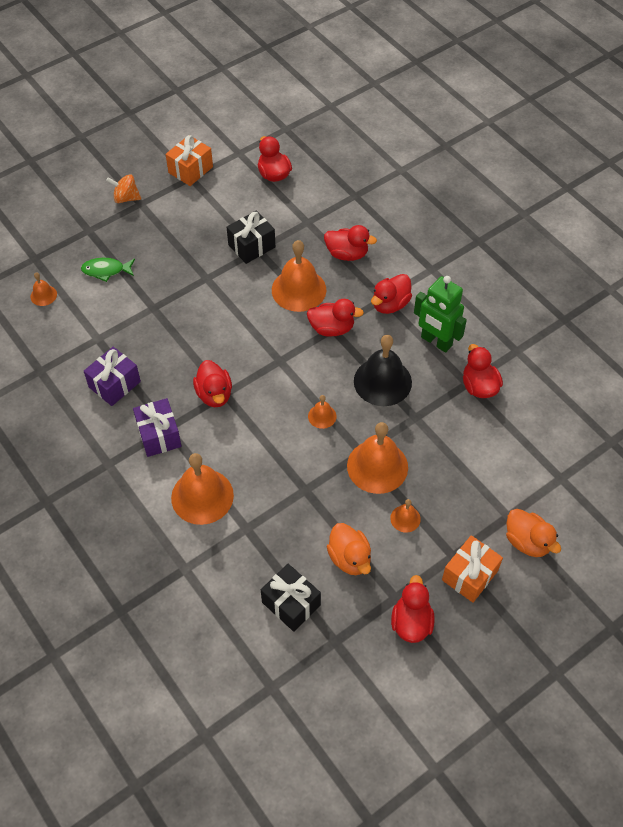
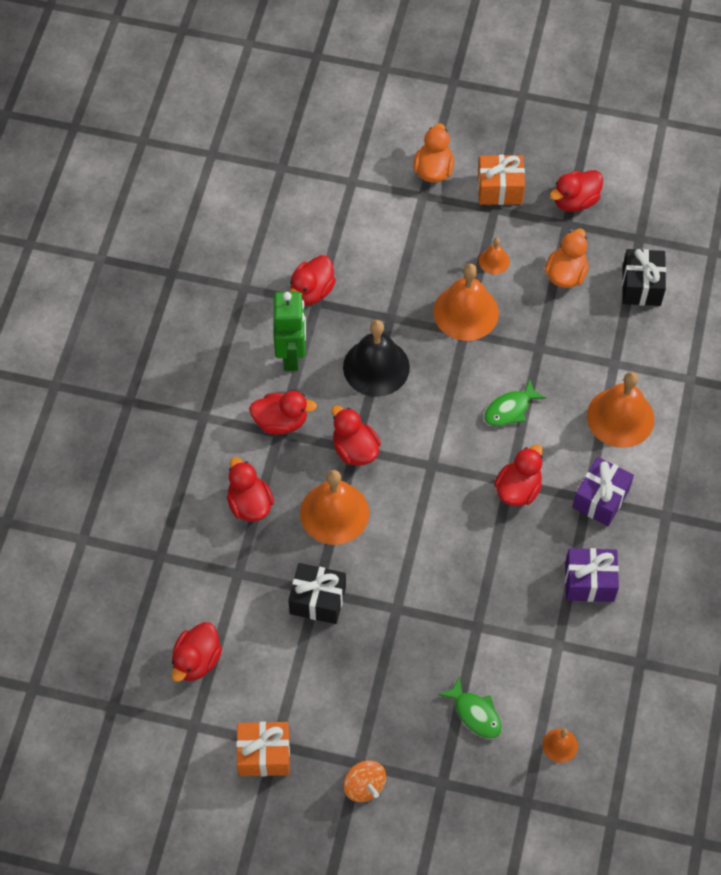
camera: 130 degrees left, 5 degrees up
orange bell [308,395,337,429] -> none
none -> green fish [484,379,546,426]

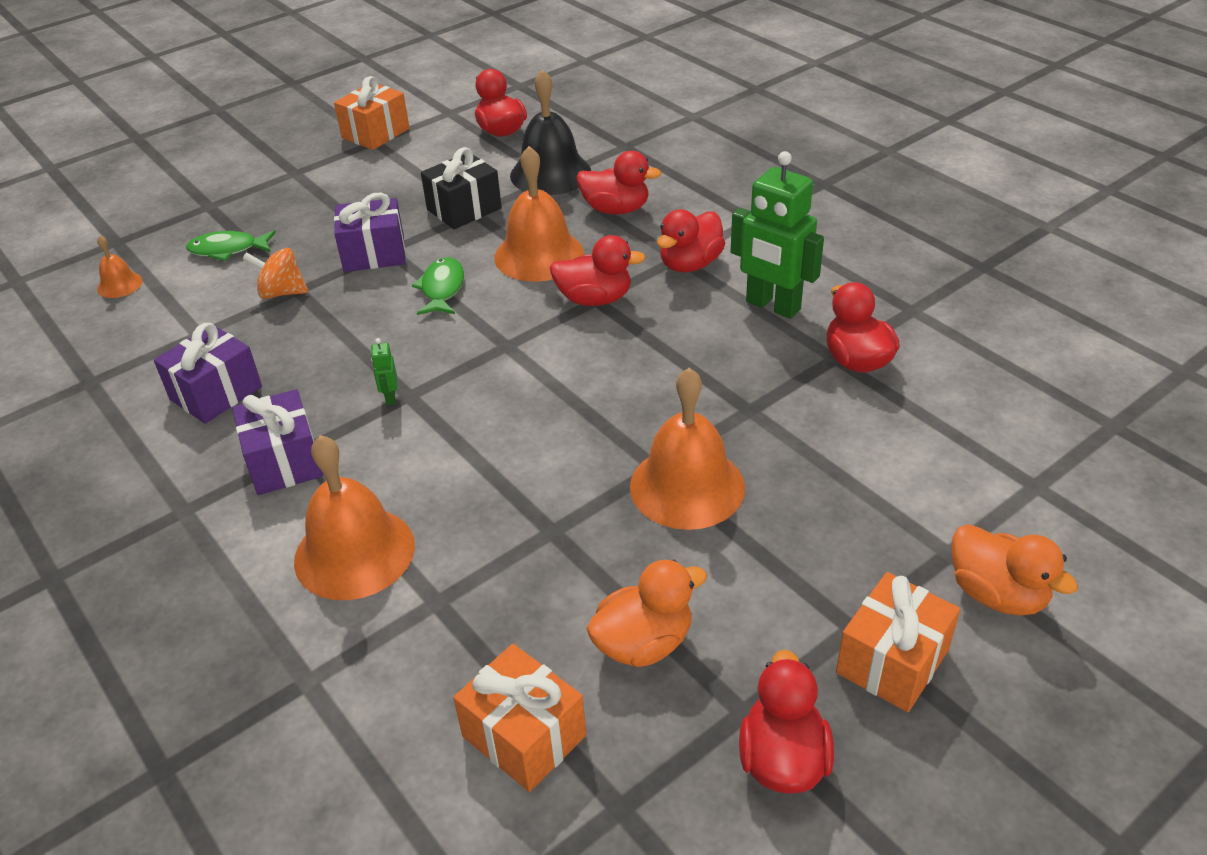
camera: 130 degrees right, 20 degrees down
black bell [343,320,410,397] -> black bell moved to [510,69,591,195]
orange spinning top [344,760,386,802] -> orange spinning top moved to [242,248,308,299]
orange bell [479,238,510,274] -> none
green fish [484,379,546,426] -> green fish moved to [412,257,464,315]
red duck [494,444,543,506] -> green robot [371,338,397,405]
orange duck [545,228,589,288] -> orange duck turned 90 degrees counterclockwise [586,560,707,667]
black gift [622,249,666,306] -> orange gift [453,644,586,792]
none -> purple gift [334,193,405,272]

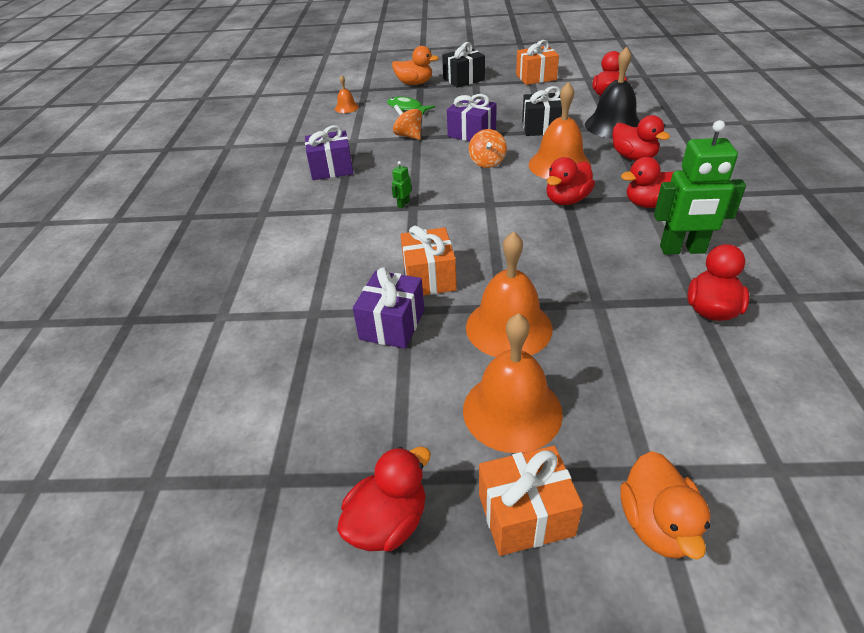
camera: 40 degrees right, 0 degrees up
purple gift [232,389,323,495] -> purple gift moved to [353,267,424,349]
orange bell [294,435,415,600] -> orange bell moved to [463,313,563,453]
green fish [412,257,464,315] -> orange spinning top [469,129,507,168]
orange gift [453,644,586,792] -> orange gift moved to [400,226,457,295]
red duck [550,235,646,306] -> red duck turned 90 degrees clockwise [546,157,595,205]
orange duck [586,560,707,667] -> orange duck moved to [392,46,439,85]
green robot [731,151,824,319] -> green robot turned 75 degrees counterclockwise [654,120,746,255]
none -> black gift [442,42,485,88]

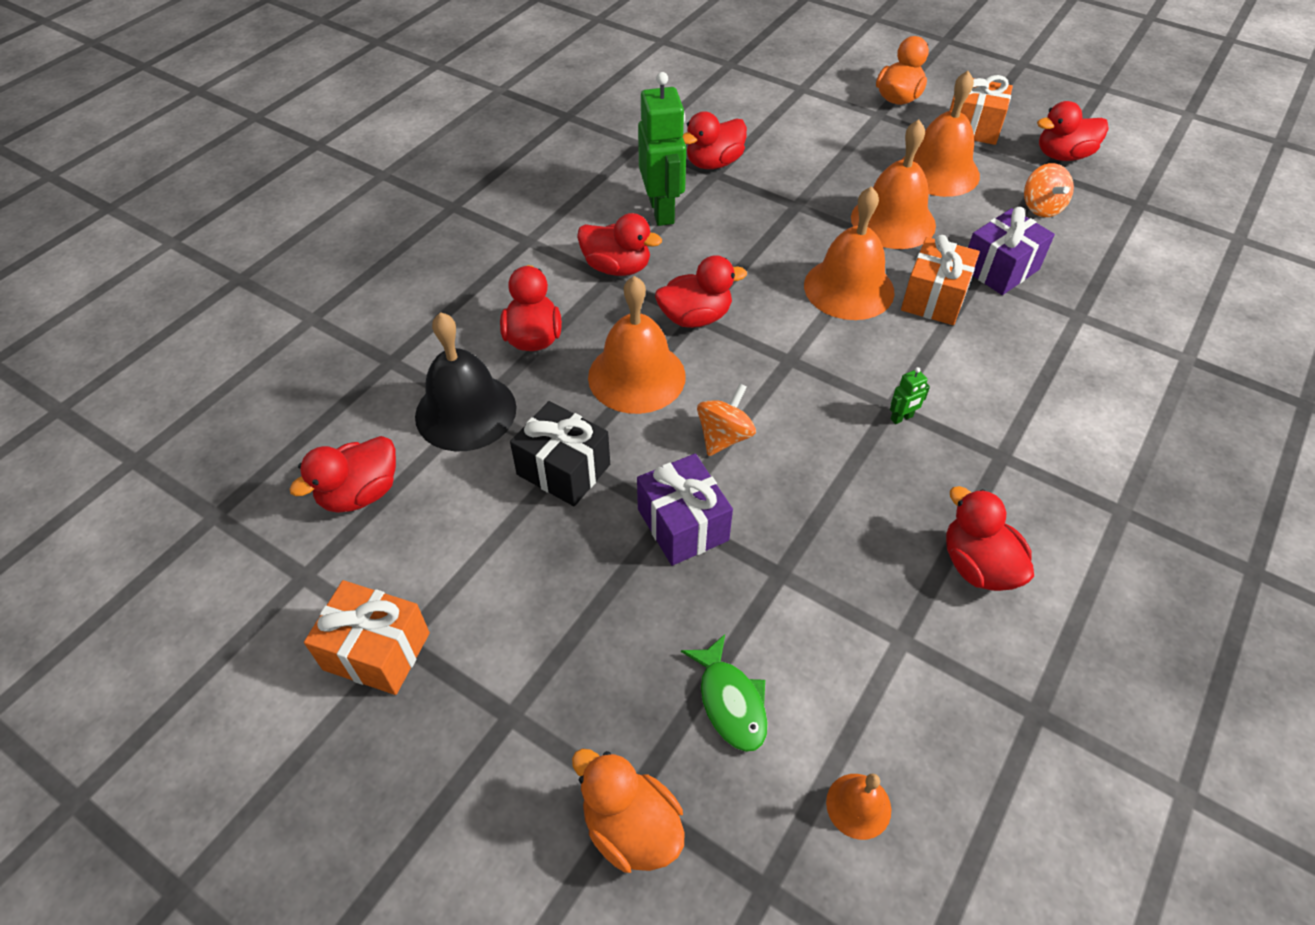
camera: 150 degrees left, 10 degrees up
purple gift [305,125,354,180] -> red duck [946,486,1034,591]
orange spinning top [393,105,422,140] -> orange spinning top moved to [1024,163,1074,217]
black gift [442,42,485,88] -> none
green robot [654,120,746,255] -> green robot turned 45 degrees clockwise [638,72,686,226]
none -> orange bell [804,186,895,320]

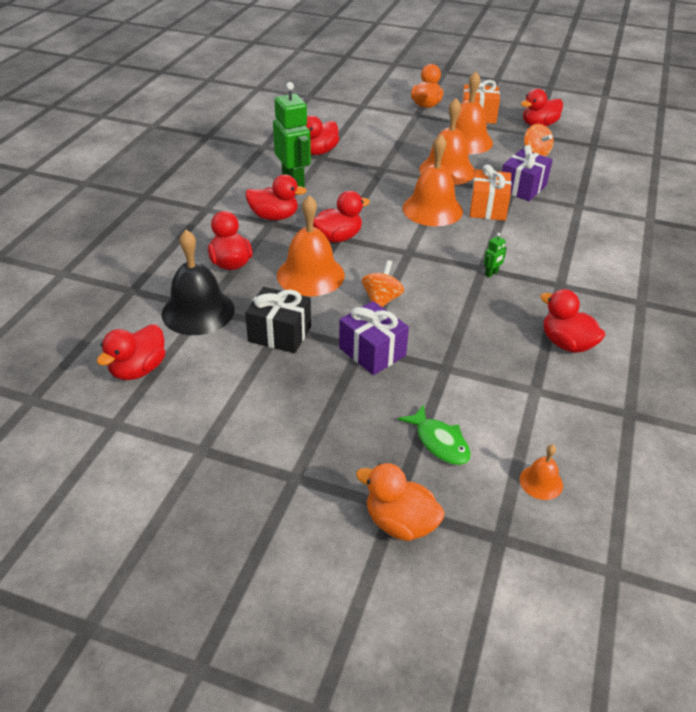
camera: 15 degrees left, 10 degrees down
orange gift [304,580,430,695] -> none

